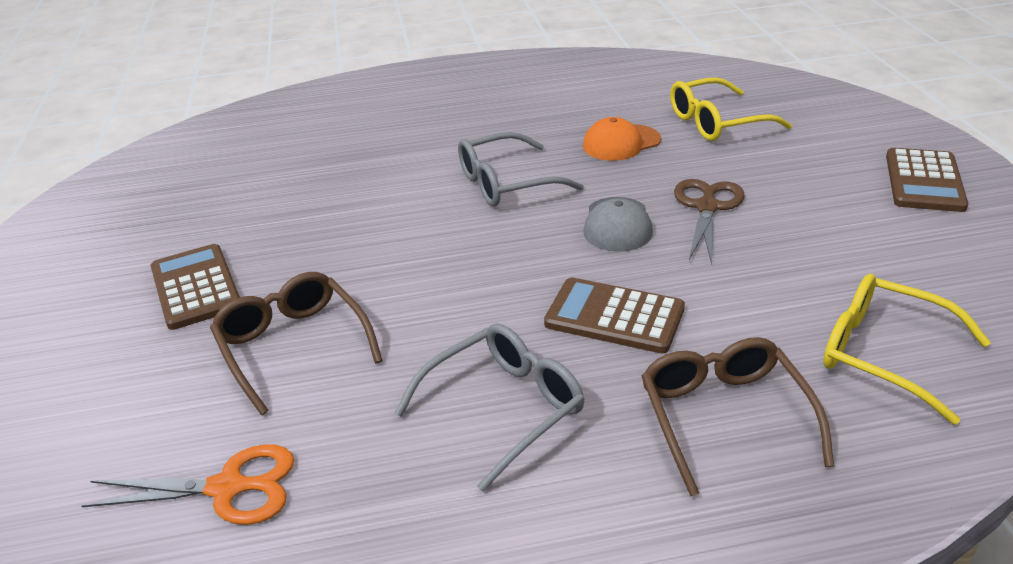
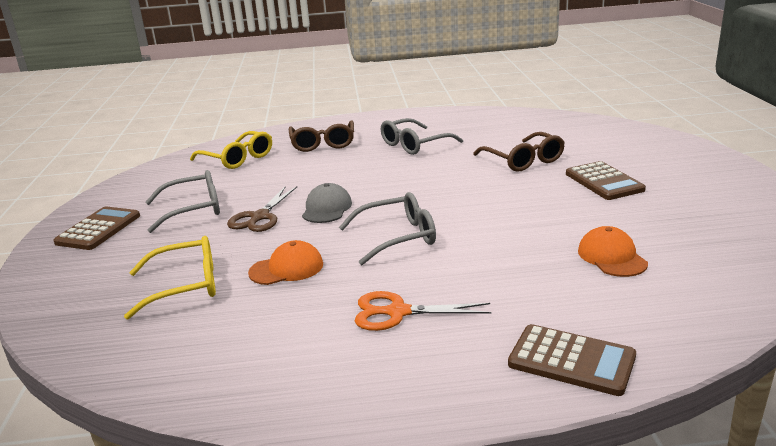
camera: 175 degrees left, 10 degrees down
orange scissors [81,444,294,525] -> orange scissors moved to [355,291,492,331]
brown calculator [544,277,685,354] -> brown calculator moved to [508,324,636,396]
none -> grey glasses [145,170,220,233]
none -> orange cap [578,226,648,277]

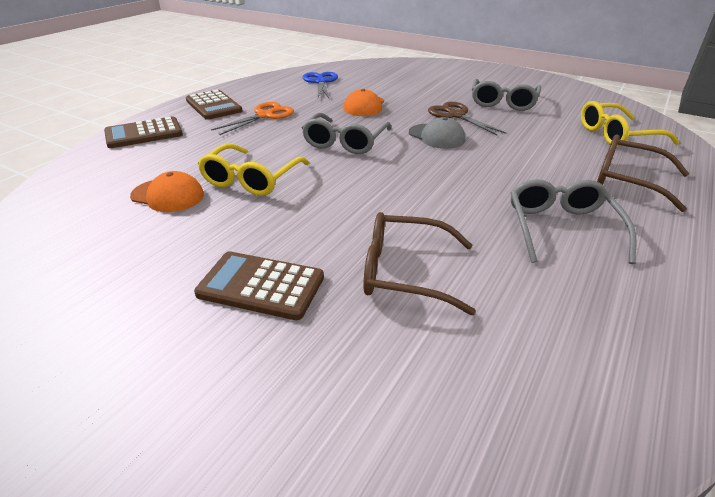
camera: 125 degrees right, 10 degrees up
brown calculator [53,207,140,250] -> brown calculator moved to [186,90,243,120]
yellow glasses [124,236,216,319] -> yellow glasses moved to [198,144,310,196]
none -> blue scissors [303,72,338,98]

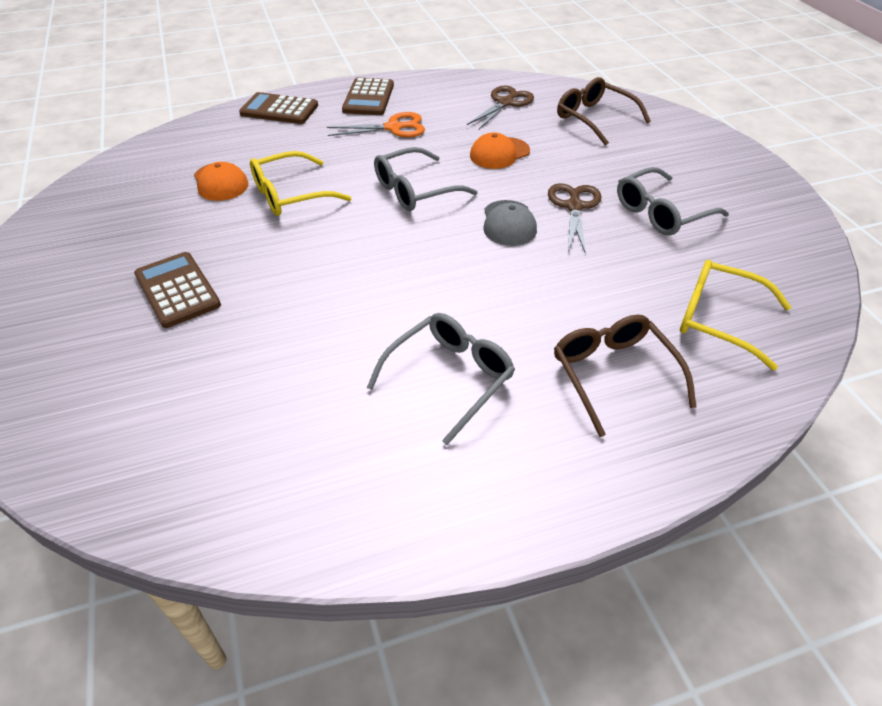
camera: 40 degrees right, 10 degrees up
blue scissors [303,72,338,98] -> brown scissors [467,86,534,130]
brown glasses [363,212,476,315] -> brown glasses moved to [557,77,651,146]

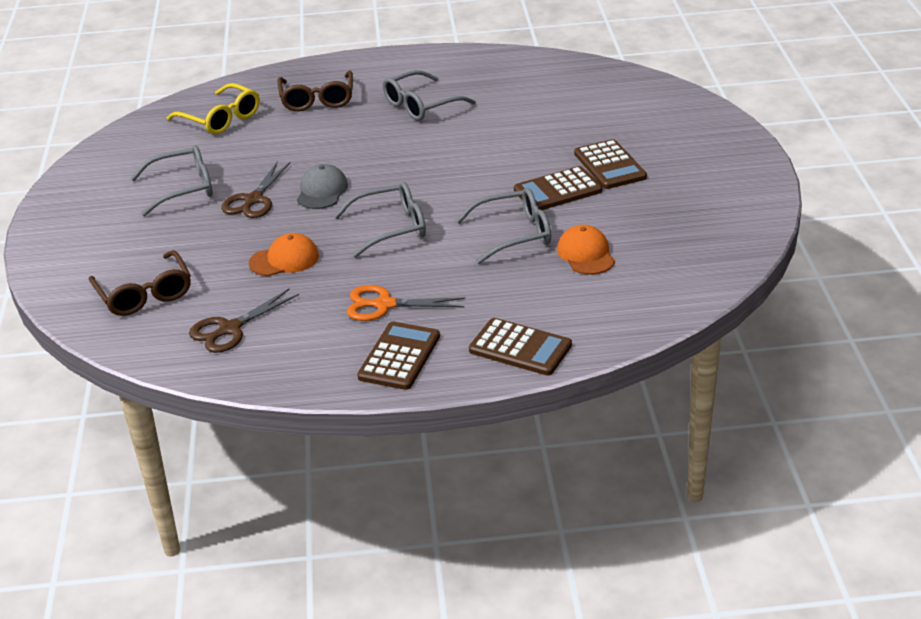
camera: 165 degrees left, 10 degrees down
yellow glasses [250,151,351,216] -> grey glasses [456,188,551,264]
none -> brown calculator [514,166,602,210]

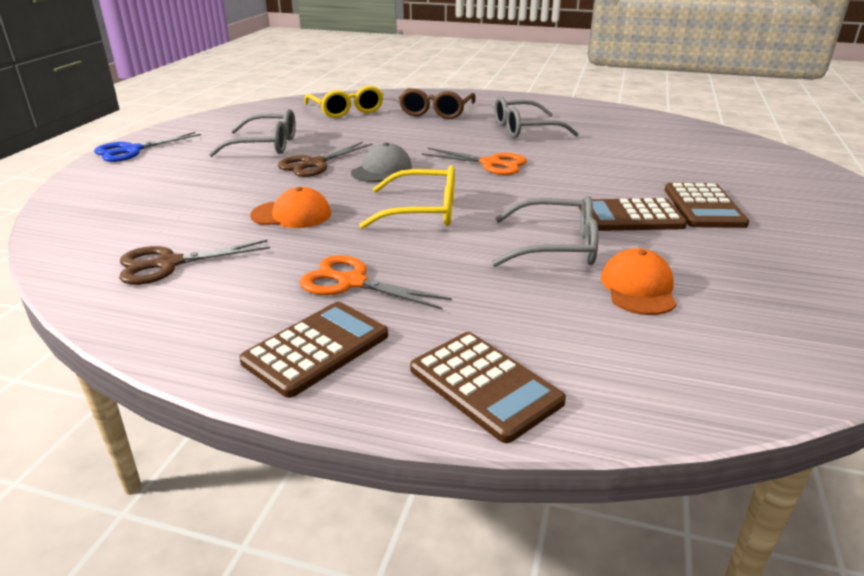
camera: 20 degrees right, 5 degrees down
brown glasses [89,250,191,316] -> none
grey glasses [334,182,426,258] -> yellow glasses [359,165,455,229]
none -> blue scissors [94,132,201,162]
none -> orange scissors [421,148,527,175]

